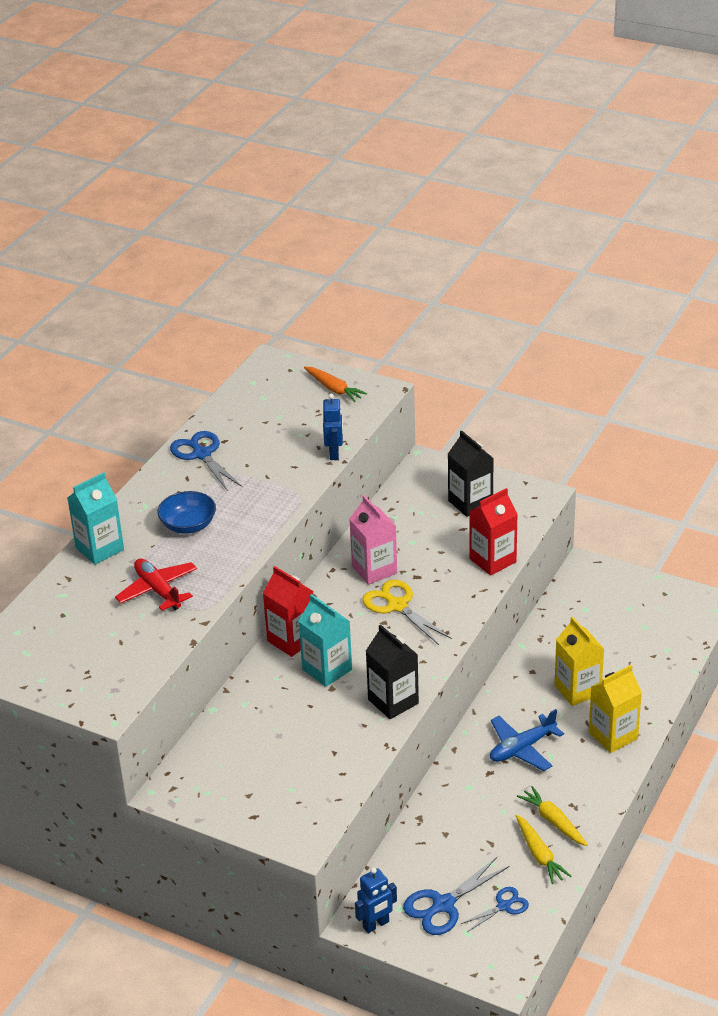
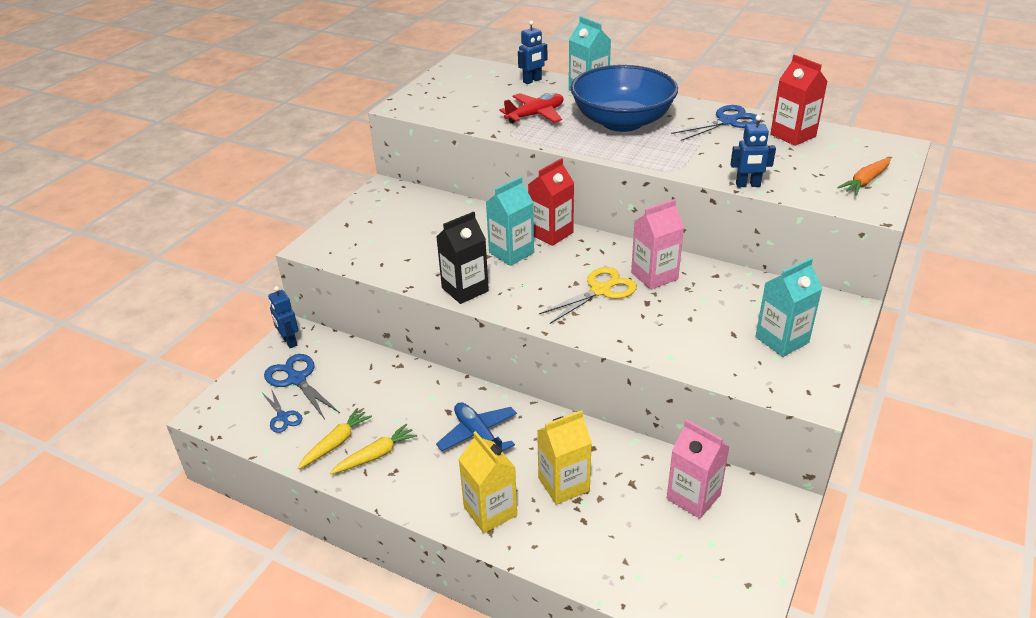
camera: 90 degrees right, 0 degrees up
blue bowl [157,491,216,534] -> blue bowl [570,65,678,132], size x2.03
black carton [448,430,494,517] -> turquoise carton [755,258,822,357]
red carton [469,488,518,576] -> red carton moved to [770,54,828,146]
yellow carrot [516,815,571,884] -> yellow carrot turned 150 degrees clockwise [298,408,372,469]
none -> blue robot [518,20,547,84]
none -> pink carton [667,419,730,519]

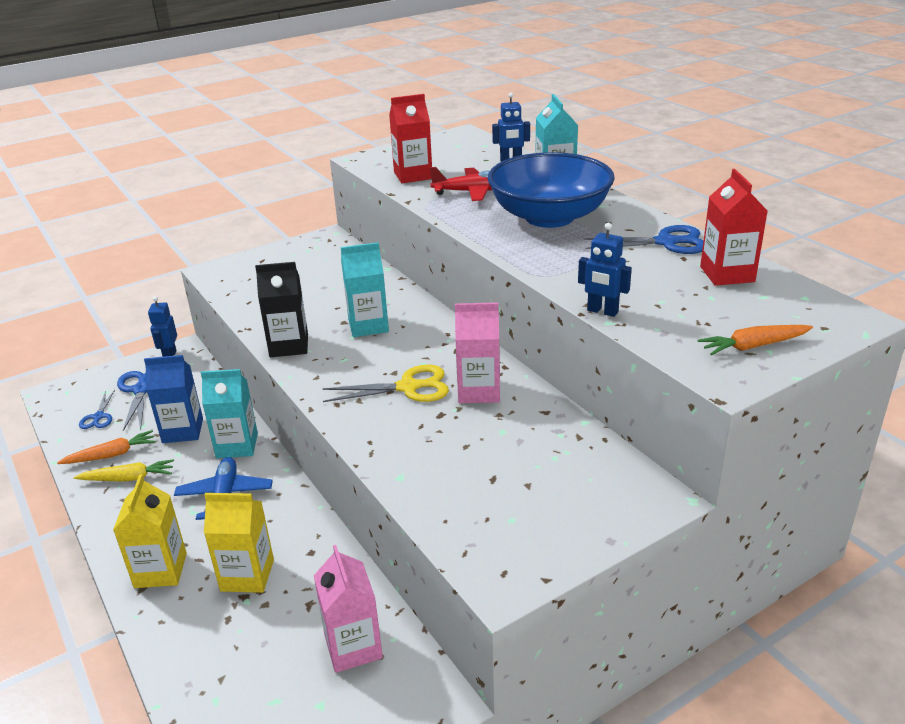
camera: 30 degrees right, 5 degrees down
yellow carrot [298,408,372,469] -> orange carrot [57,430,156,464]
red carton [528,158,574,246] -> red carton moved to [389,94,432,183]
turquoise carton [755,258,822,357] -> turquoise carton moved to [201,369,258,458]
none -> blue carton [144,355,203,443]

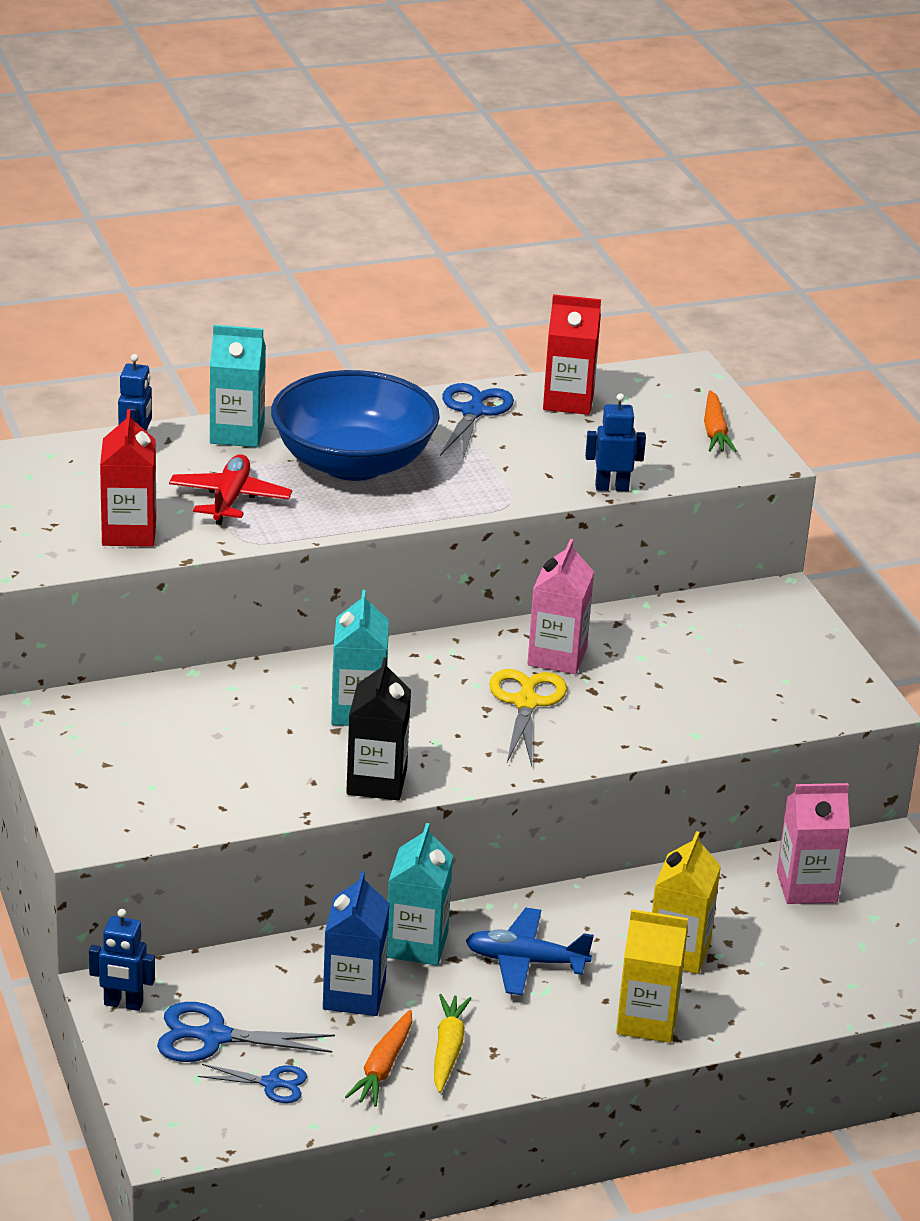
camera: 80 degrees left, 0 degrees up
orange carrot [57,430,156,464] -> orange carrot turned 150 degrees counterclockwise [345,1010,412,1106]
blue robot [578,223,632,317] -> blue robot turned 135 degrees counterclockwise [585,393,646,491]

